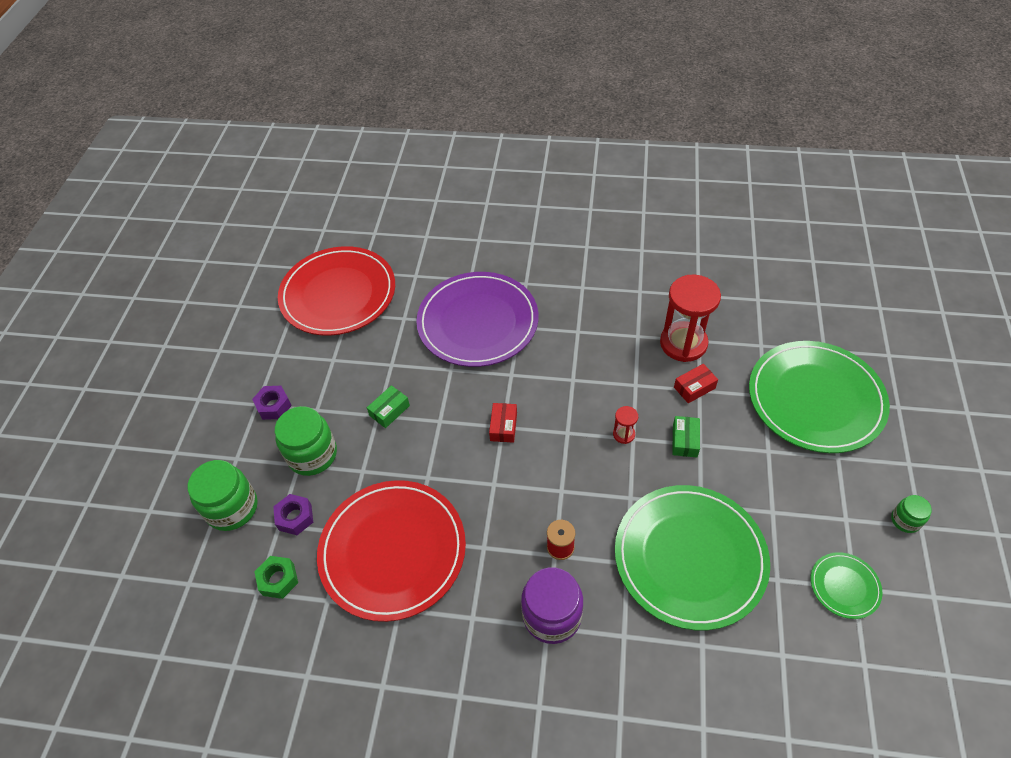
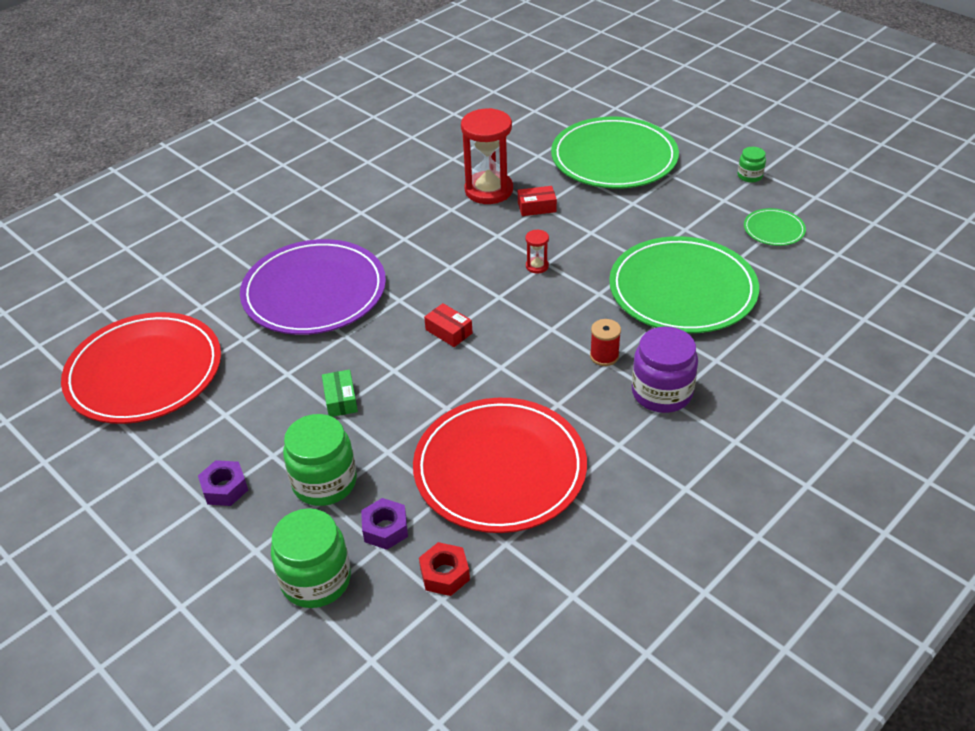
camera: 55 degrees left, 10 degrees down
green nut [254,556,298,599] -> red nut [419,542,470,596]
green box [672,416,700,458] -> none
red box [674,364,718,403] -> red box turned 75 degrees clockwise [518,186,557,216]

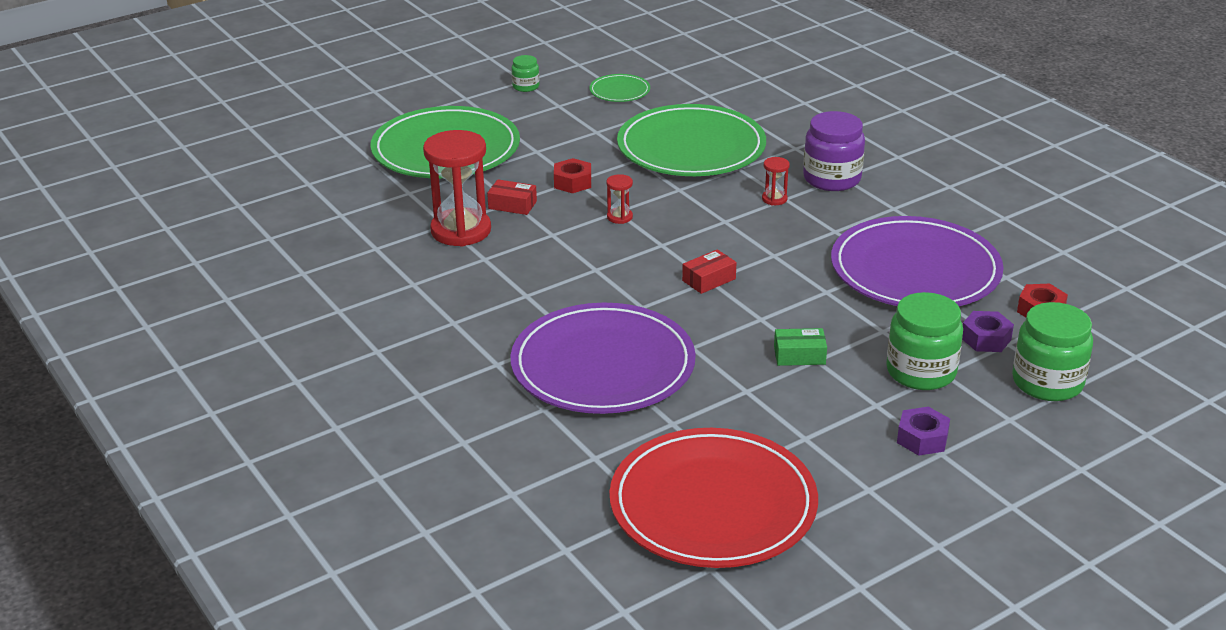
camera: 80 degrees left, 10 degrees down
red plate [413,398,587,533] -> purple plate [831,216,1004,306]
red box [518,186,557,216] -> red box turned 75 degrees counterclockwise [487,179,537,215]
red spool [590,319,621,366] -> red hourglass [762,157,790,205]
none -> red nut [554,158,591,193]

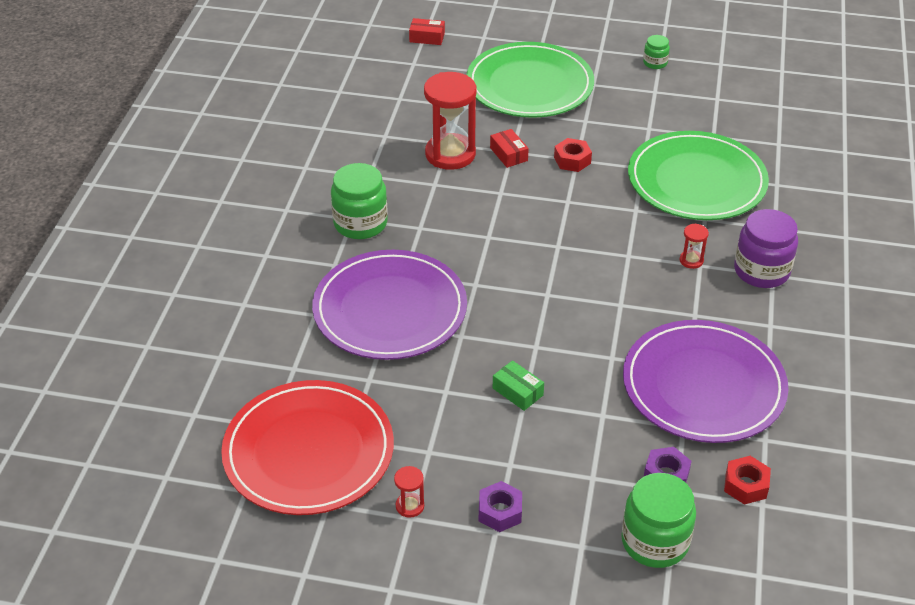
camera: 45 degrees right, 10 degrees up
green plate [589,74,650,102] -> none
red hourglass [606,174,633,224] -> red hourglass moved to [394,466,424,518]
red box [682,249,737,294] -> red box moved to [409,18,445,45]
green jar [886,292,963,390] -> green jar moved to [331,163,388,239]

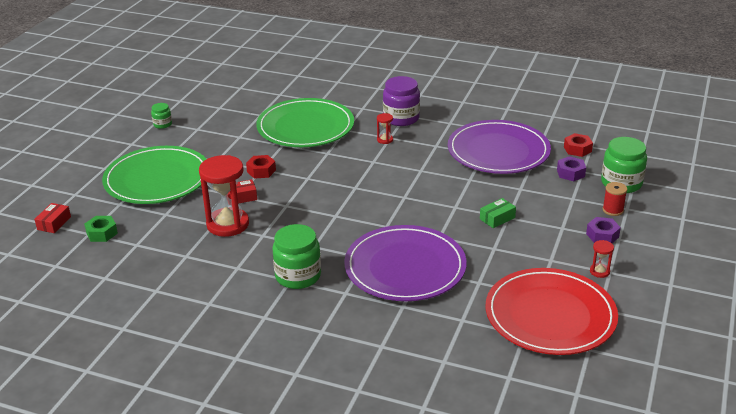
camera: 80 degrees left, 10 degrees down
none -> green nut [84,216,118,242]
none -> red spool [603,182,627,216]

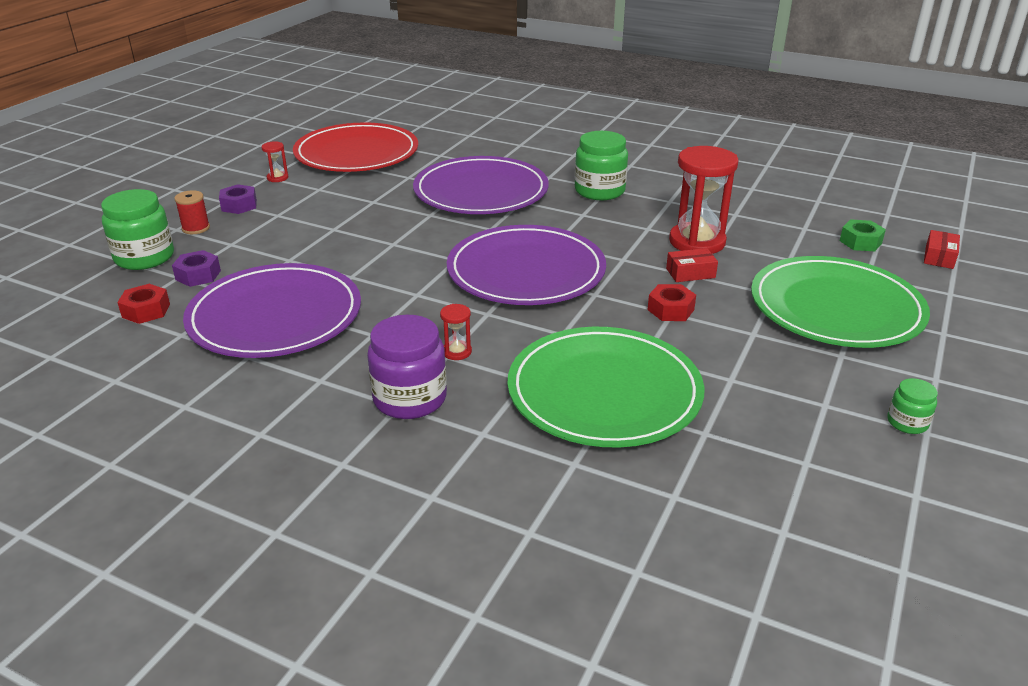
camera: 175 degrees left, 0 degrees up
green box [480,198,516,228] -> none
none -> purple plate [447,225,606,305]

